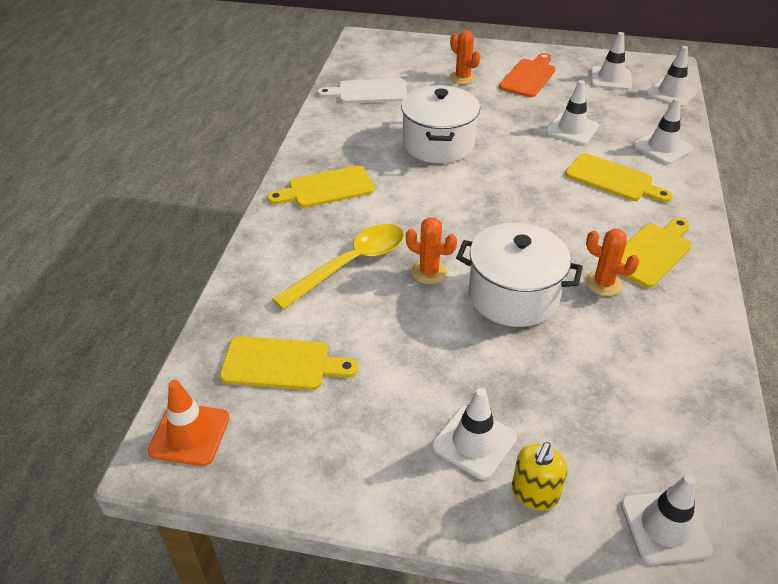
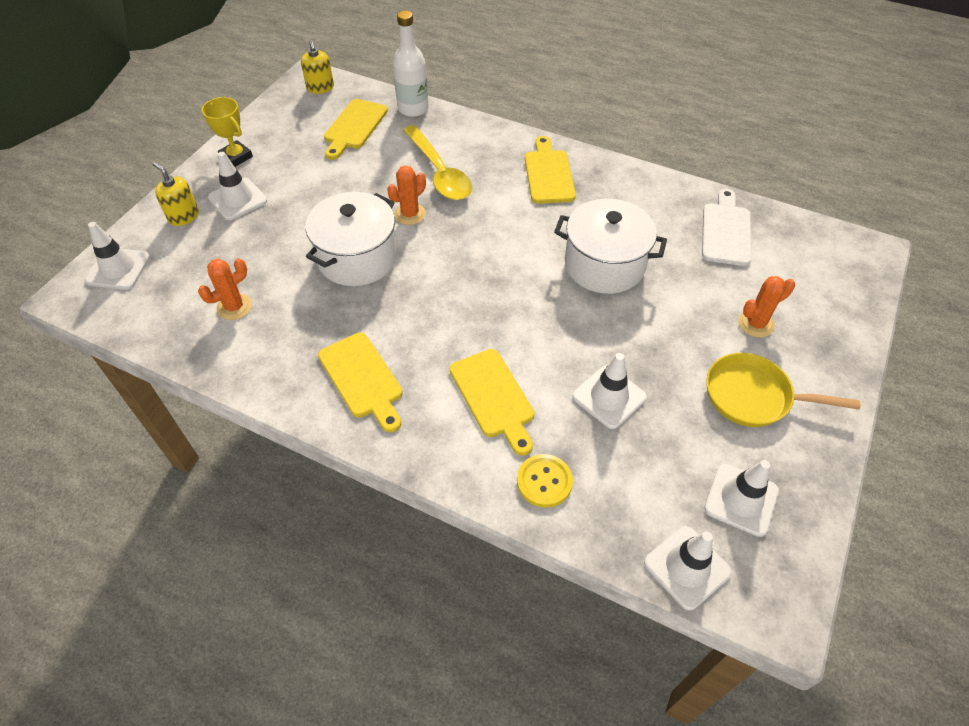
camera: 105 degrees right, 10 degrees up
orange traffic cone [148,380,230,466] -> yellow soap dispenser [301,40,334,94]
orange cutting board [499,53,556,97] -> yellow pan [706,353,861,427]
yellow cutting board [565,153,673,202] -> yellow cutting board turned 75 degrees counterclockwise [450,349,535,456]
orange cactus [585,228,639,296] -> orange cactus moved to [198,258,252,320]
white traffic cone [633,98,693,164] -> yellow button [517,454,573,507]
none -> yellow trophy [202,97,253,167]
none -> white bottle [393,11,429,117]

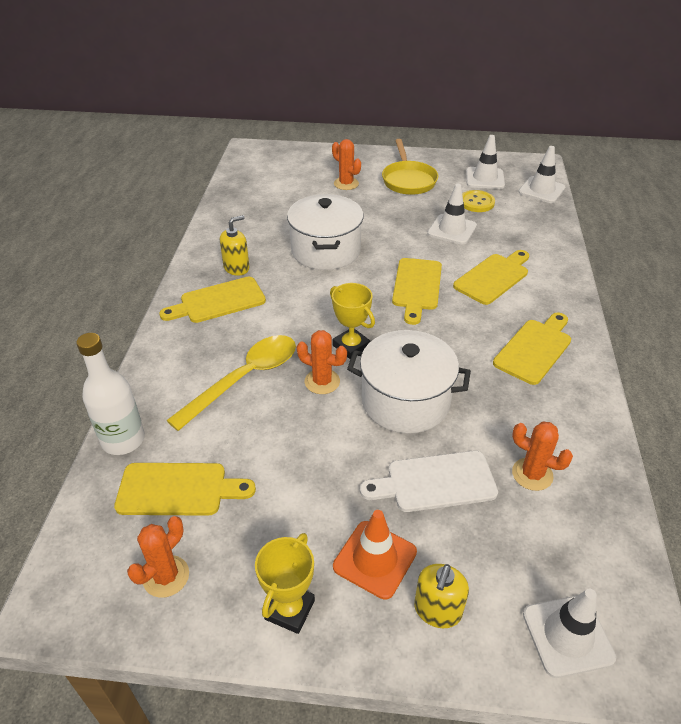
camera: 110 degrees left, 10 degrees down
white traffic cone [208,152,267,220] -> orange traffic cone [333,510,417,600]
yellow soap dispenser [301,40,334,94] -> yellow soap dispenser moved to [220,215,250,276]
yellow button [517,454,573,507] -> yellow button moved to [462,190,495,212]
white cutting board [702,189,752,266] -> white cutting board moved to [360,451,498,512]
none -> orange cactus [127,516,189,598]
none -> yellow trophy [330,283,375,359]
none -> yellow cutting board [392,258,442,325]

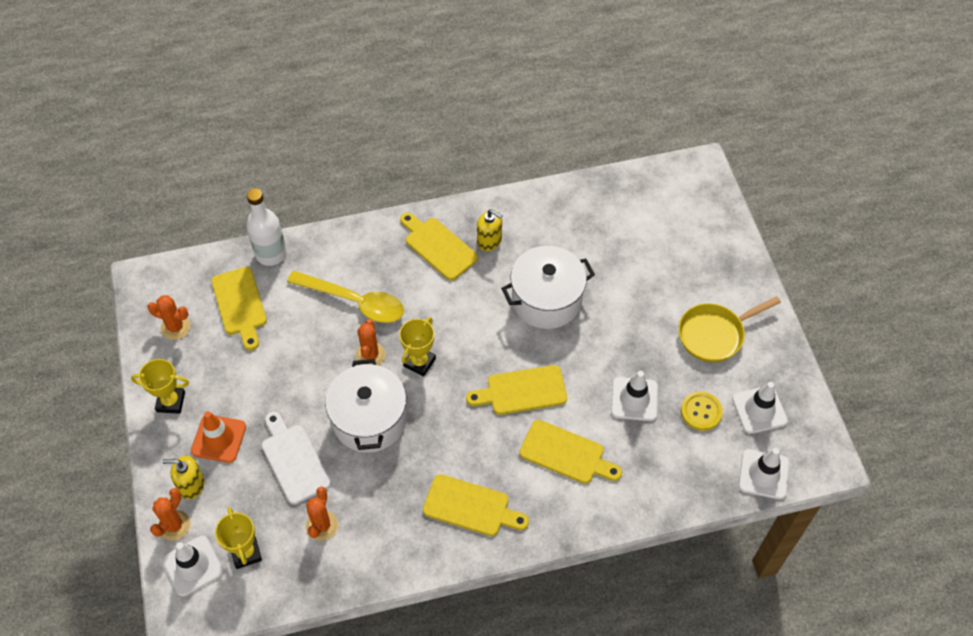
camera: 70 degrees right, 15 degrees up
orange cactus [332,139,361,190] -> orange cactus moved to [150,488,191,541]
none -> yellow trophy [215,507,262,569]

